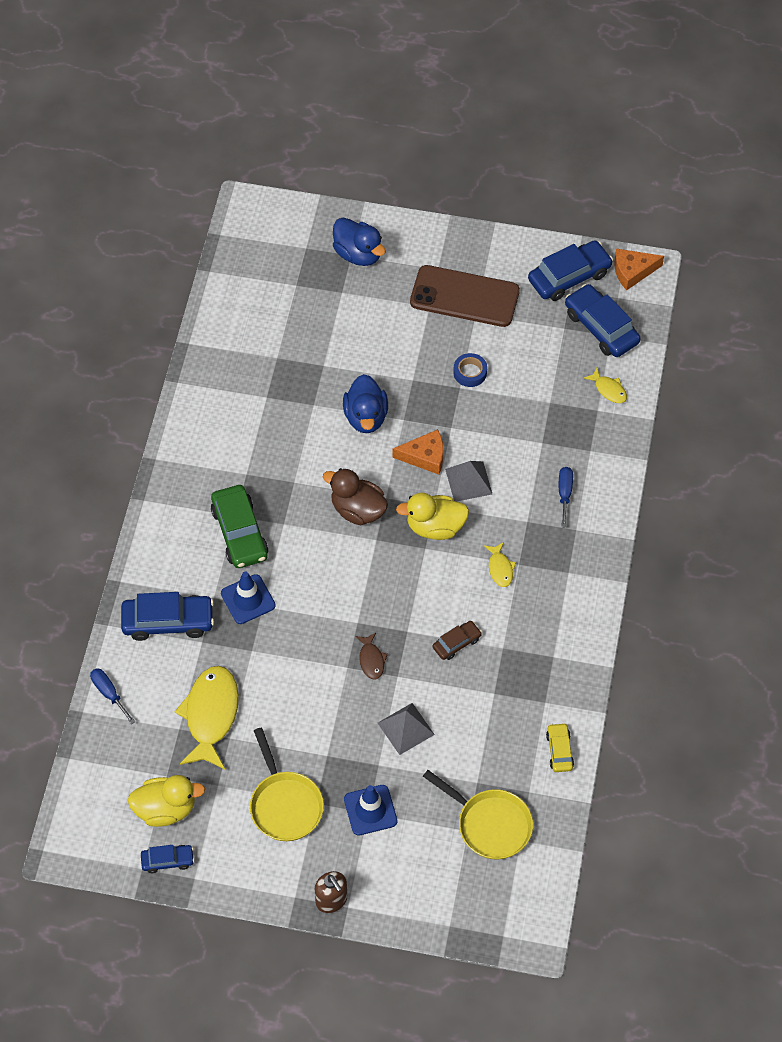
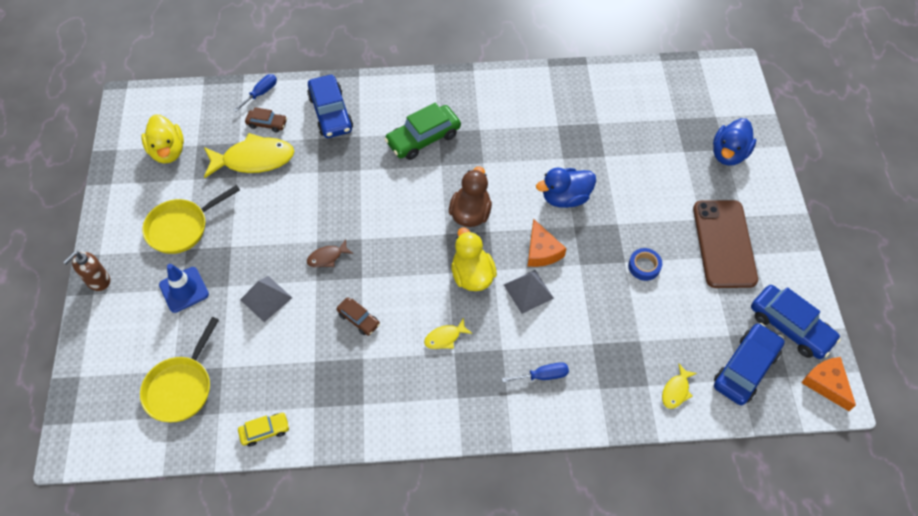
camera: 75 degrees right, 0 degrees up
blue car [141,845,194,873] -> none
blue traffic cone [221,571,275,624] -> none
none -> brown car [245,107,287,133]

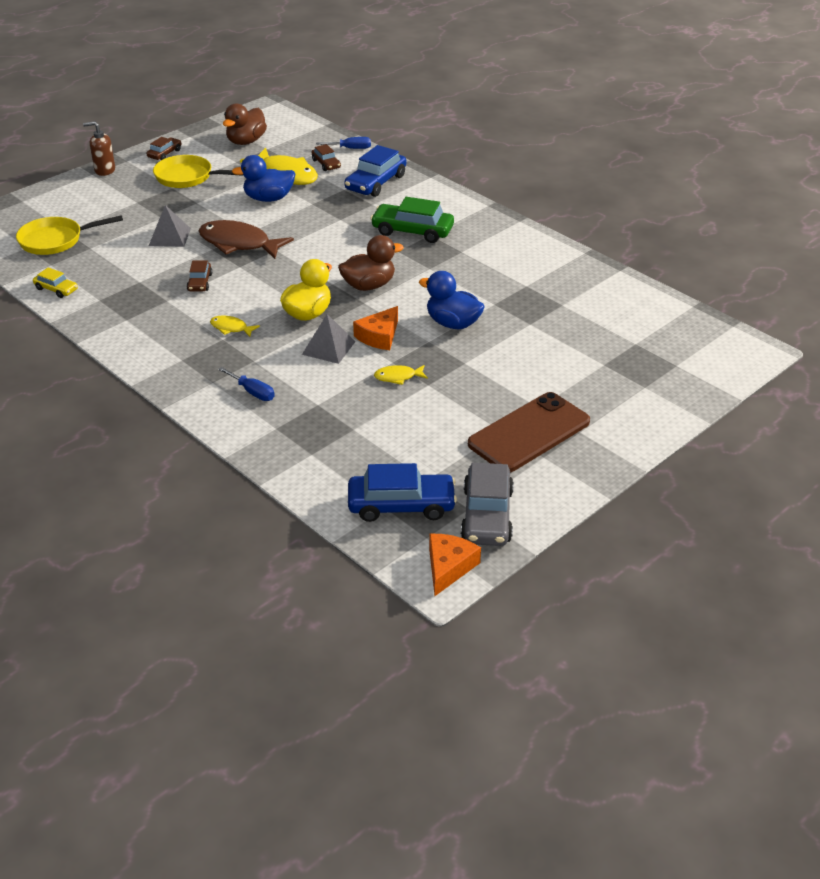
camera: 50 degrees right, 20 degrees down
yellow duck [141,114,184,164] -> brown duck [223,103,267,145]
blue traffic cone [159,264,209,313] -> none
brown fish [307,239,353,267] -> brown fish [199,220,294,259], size x2.10
blue tape [628,248,662,281] -> none
yellow fish [662,364,697,409] -> yellow fish moved to [374,365,428,385]
blue duck [713,118,756,166] -> blue duck moved to [232,155,295,202]
blue car [751,285,841,359] -> grey car [461,463,514,546]
none -> brown car [146,137,181,160]

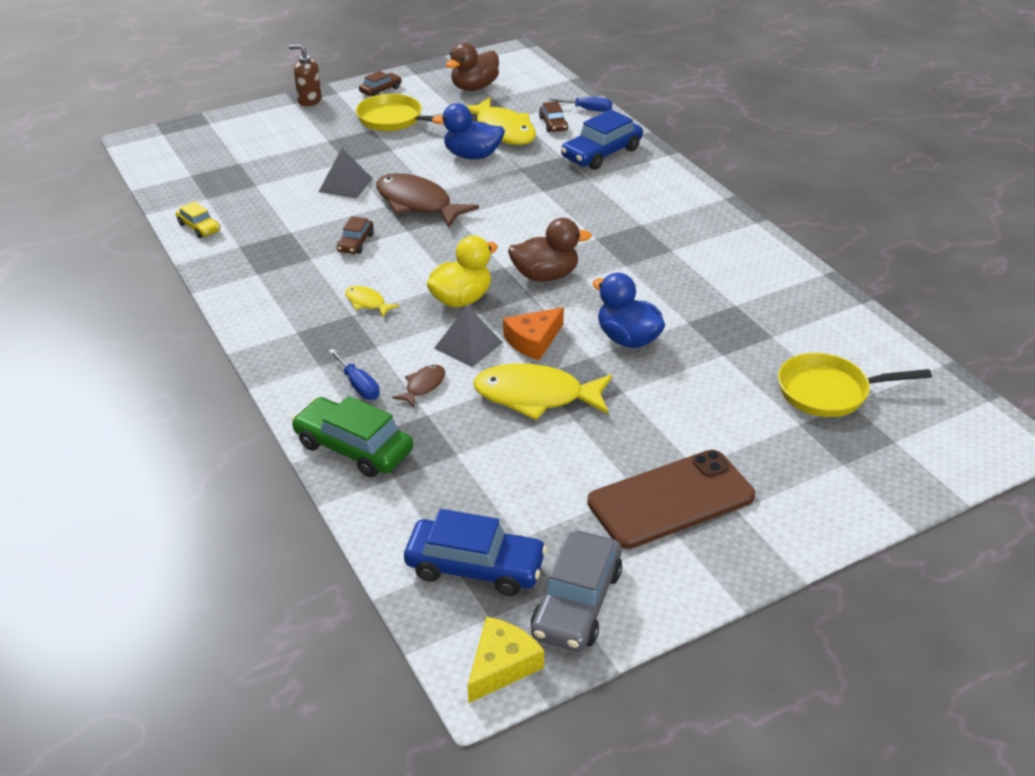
camera: 15 degrees right, 0 degrees up
yellow pan [16,215,123,255] -> yellow pan moved to [778,353,932,417]
green car [370,197,454,243] -> green car moved to [291,396,413,478]
yellow fish [374,365,428,385] -> yellow fish [473,364,612,420], size x2.10
orange cheese [429,534,481,596] -> yellow cheese [468,617,544,703]
none -> brown fish [392,365,445,407]

